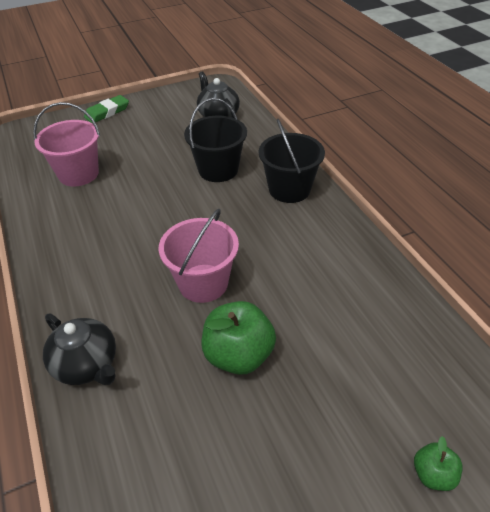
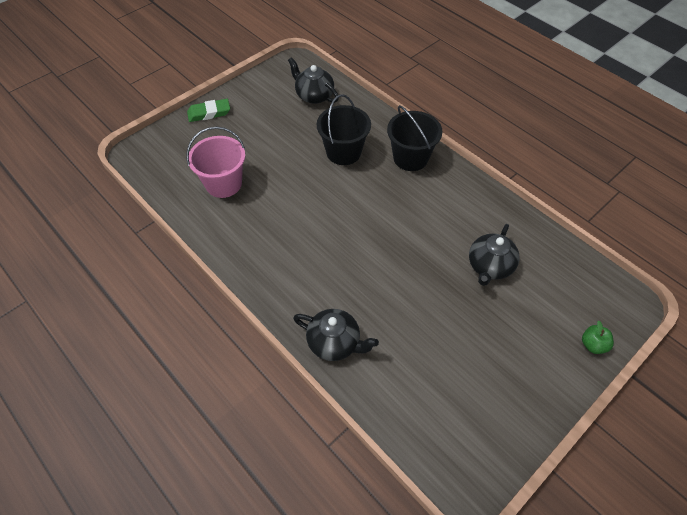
camera: 20 degrees left, 10 degrees up
green eraser [84,95,129,123] -> green eraser turned 45 degrees clockwise [187,99,230,122]
pink bucket [159,209,239,303] -> none
green apple [202,301,276,375] -> none
none -> black teapot [469,224,520,286]

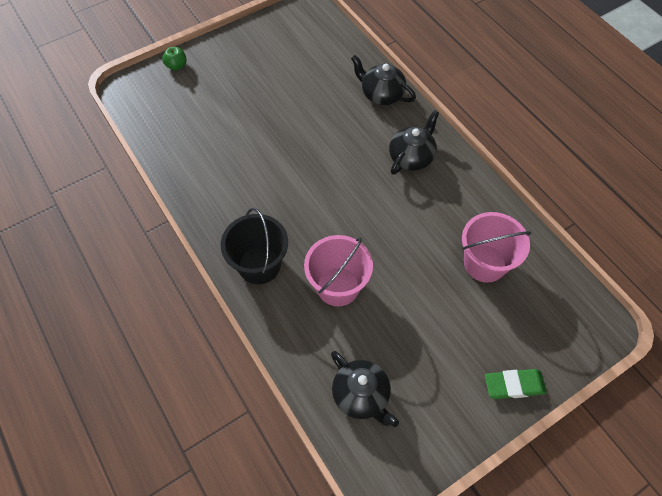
camera: 170 degrees left, 5 degrees up
black bucket [317,94,371,165] -> pink bucket [304,235,373,306]
black teapot [469,224,520,286] -> black teapot moved to [389,110,439,175]

